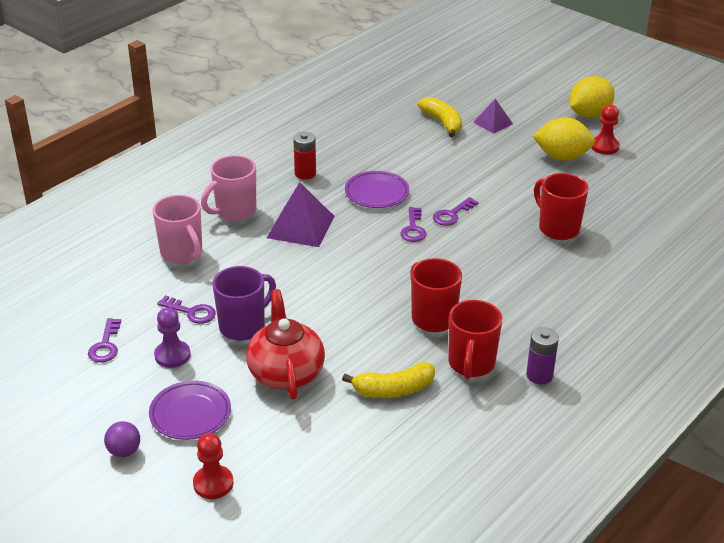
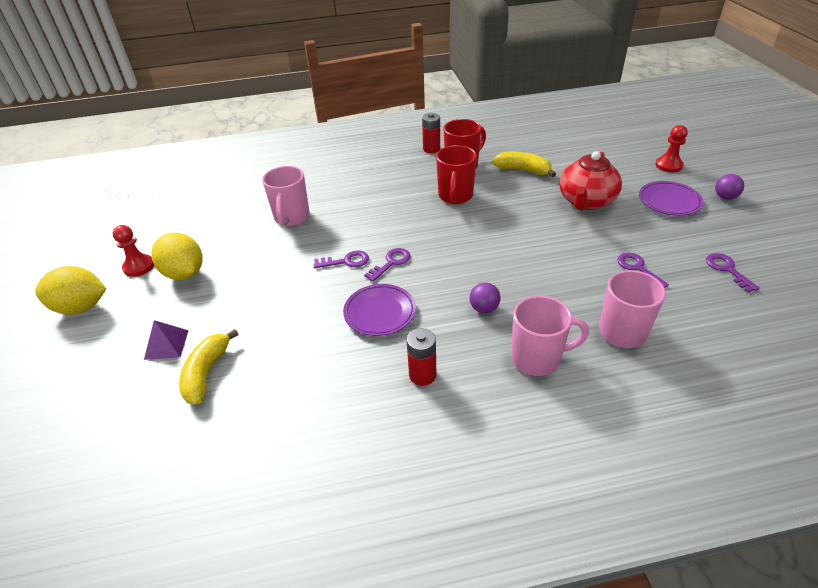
camera: 140 degrees left, 5 degrees up
purple key [88,318,121,363] -> purple key turned 60 degrees counterclockwise [706,253,760,293]
purple pawn [154,307,190,368] -> none
purple mug [212,266,276,341] -> none
purple pyramid [267,182,335,247] -> purple ball [469,282,501,313]
purple battery [526,327,559,384] -> red battery [422,113,440,153]
red mug [534,173,589,240] -> pink mug [262,166,310,226]

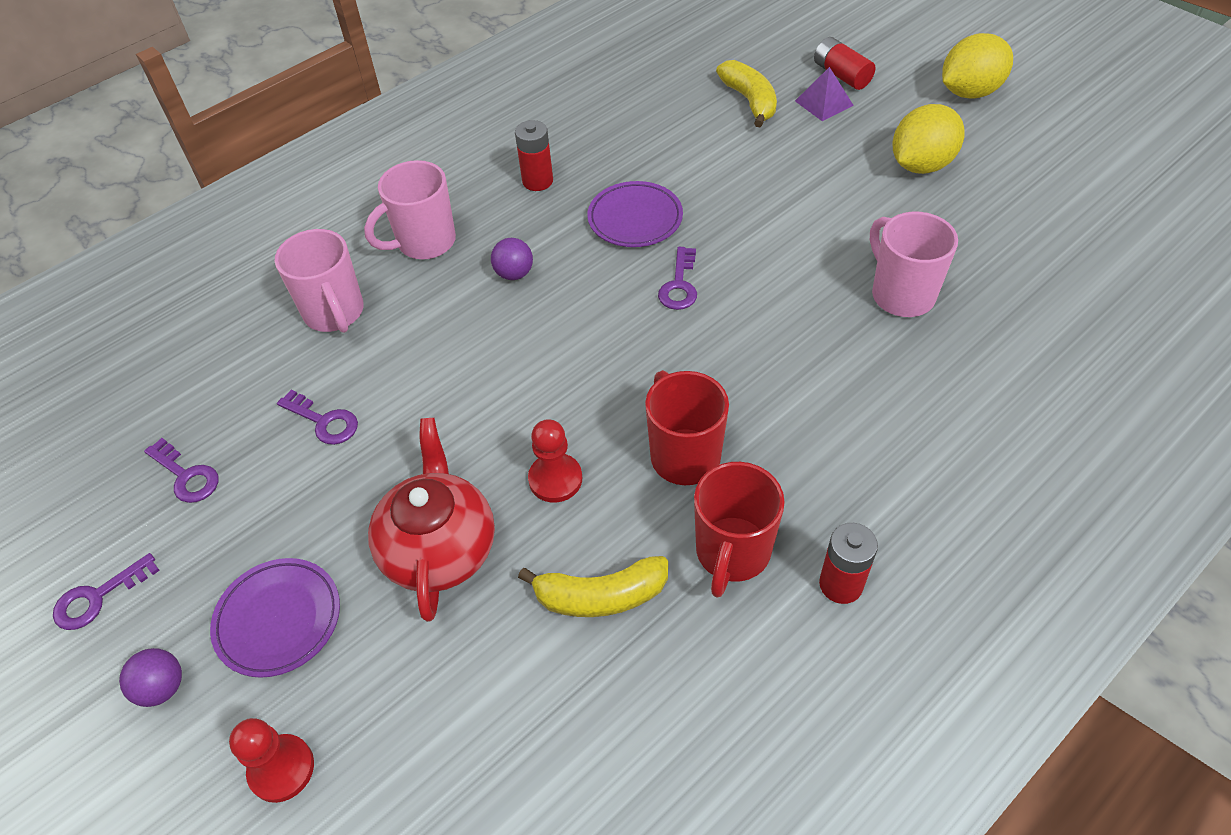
camera: 150 degrees right, 10 degrees up
red pawn [112,225,154,277] -> red pawn moved to [528,420,582,503]
yellow lemon [151,233,203,280] -> yellow lemon turned 60 degrees counterclockwise [893,104,965,174]
purple key [314,250,369,268] -> purple key moved to [53,553,160,630]
none -> red battery [814,37,875,90]

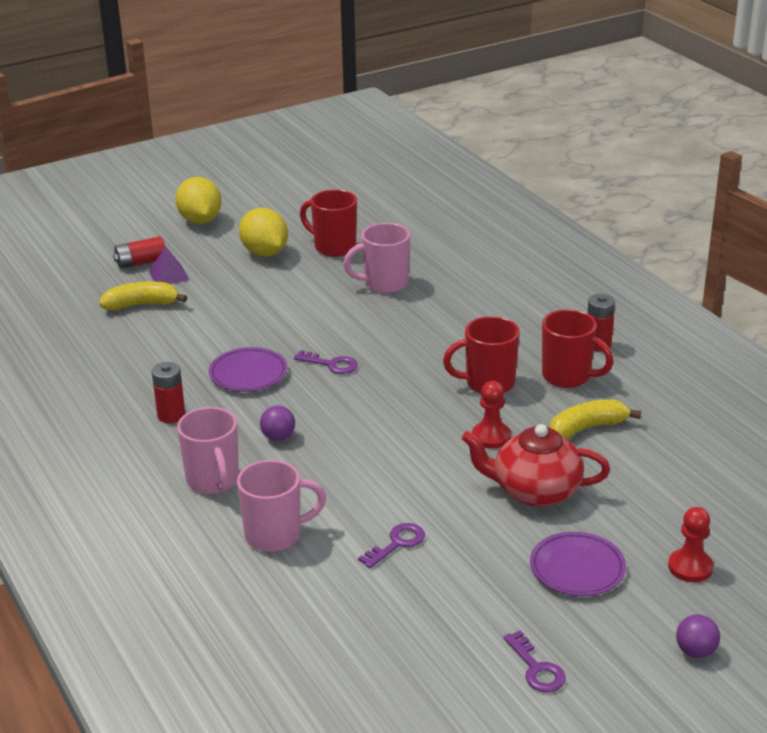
camera: 80 degrees left, 20 degrees down
purple ball [119,648,182,707] -> purple ball moved to [676,614,720,658]
purple key [144,438,218,503] -> none
yellow banana [518,556,668,617] -> yellow banana turned 120 degrees counterclockwise [550,399,641,440]
none -> red mug [300,189,357,257]

